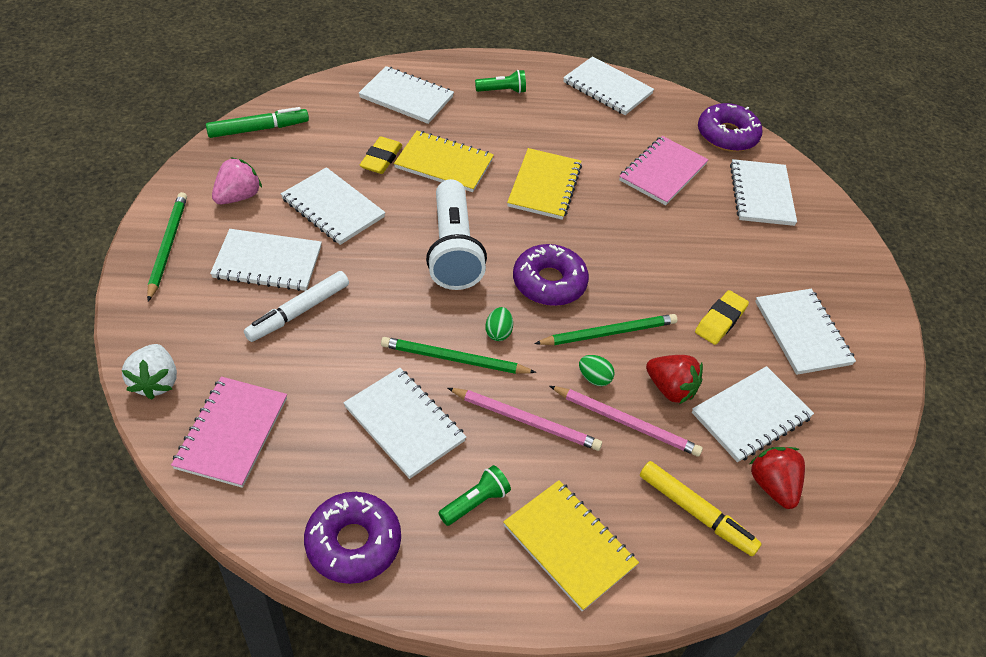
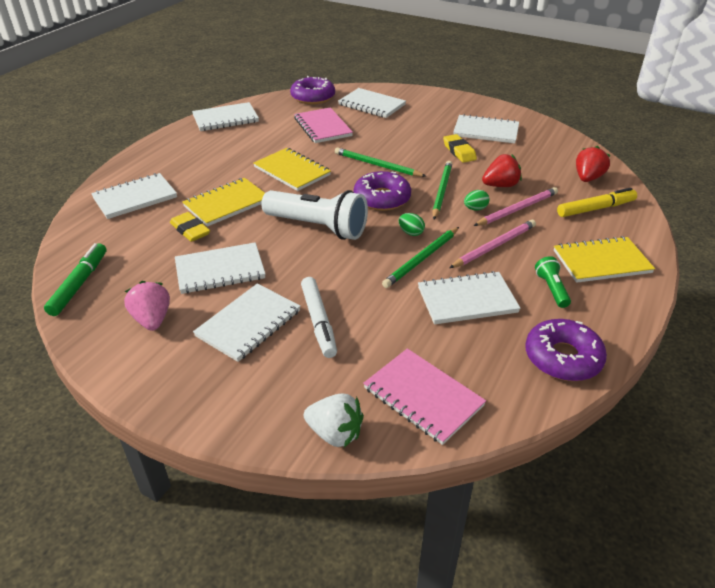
camera: 55 degrees left, 10 degrees down
green pencil [147,192,187,301] -> green pencil moved to [335,148,426,177]
green flashlight [475,70,526,93] -> none
white notebook [692,366,814,462] -> none
red strawberry [750,447,805,509] -> red strawberry turned 105 degrees clockwise [576,146,611,182]

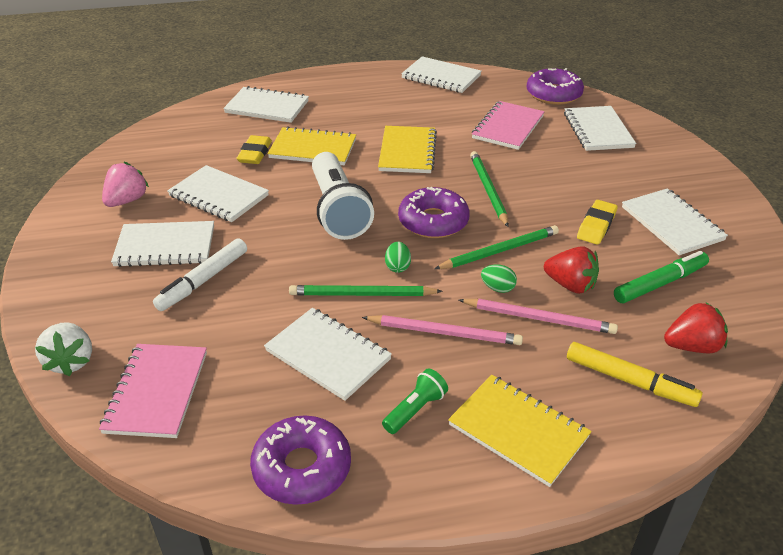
camera: 50 degrees right, 0 degrees up
green marker [44,243,107,316] -> green marker moved to [614,251,709,303]

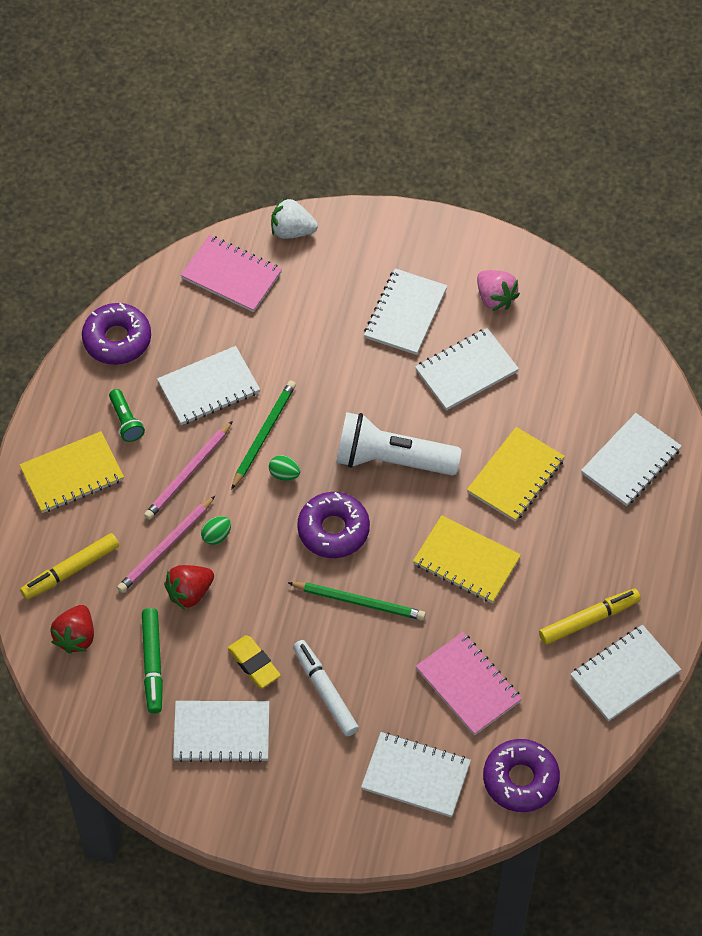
camera: 115 degrees right, 20 degrees up
white marker [153,238,247,311] -> white marker moved to [293,640,359,736]
yellow eraser [237,135,272,164] -> none
green pencil [434,225,559,269] -> none
none -> yellow marker [539,589,641,644]

